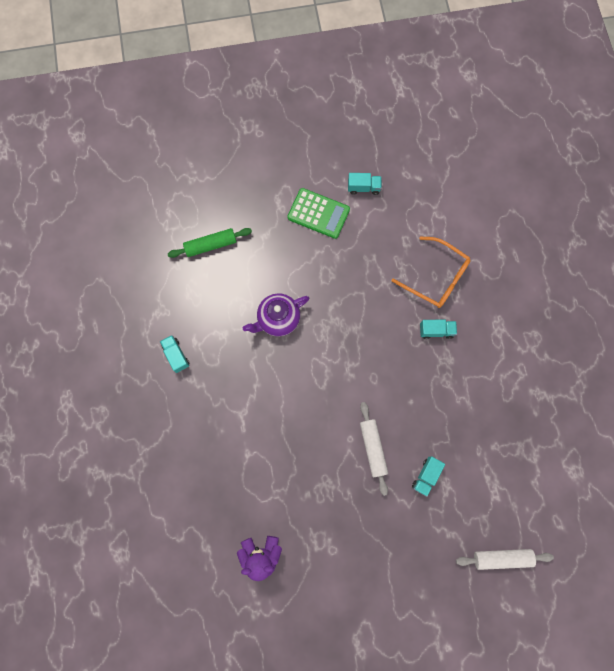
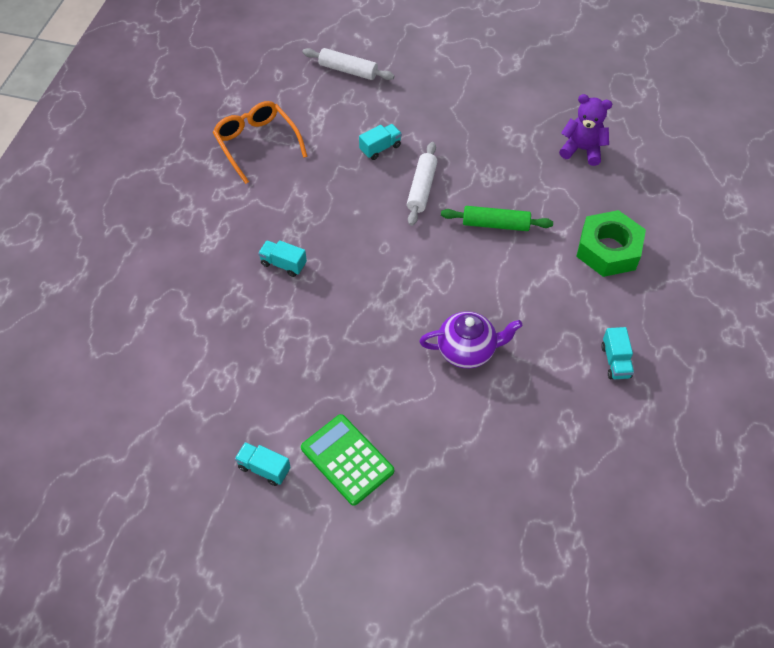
camera: 155 degrees left, 20 degrees down
green rolling pin [168,228,252,258] -> green rolling pin moved to [441,206,553,231]
orange glasses [392,236,471,308] -> orange glasses moved to [213,101,308,184]
none -> green nut [576,210,646,277]

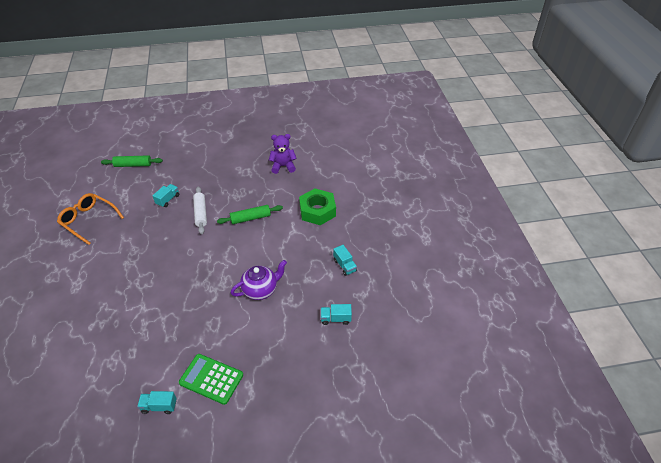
camera: 25 degrees left, 10 degrees down
turquoise truck [258,240,307,277] -> turquoise truck moved to [321,304,352,325]
white rolling pin [302,48,394,80] -> green rolling pin [101,155,163,167]

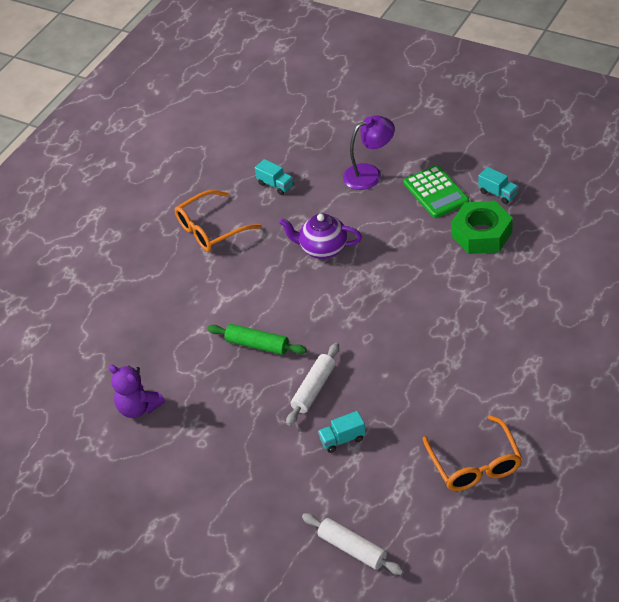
camera: 135 degrees left, 0 degrees up
green rolling pin [101,155,163,167] -> white rolling pin [302,513,404,575]
green nut [299,189,336,225] -> green nut moved to [451,201,513,254]
turquoise truck [333,245,357,276] -> orange glasses [175,190,261,251]
none -> purple lamp [343,115,395,190]

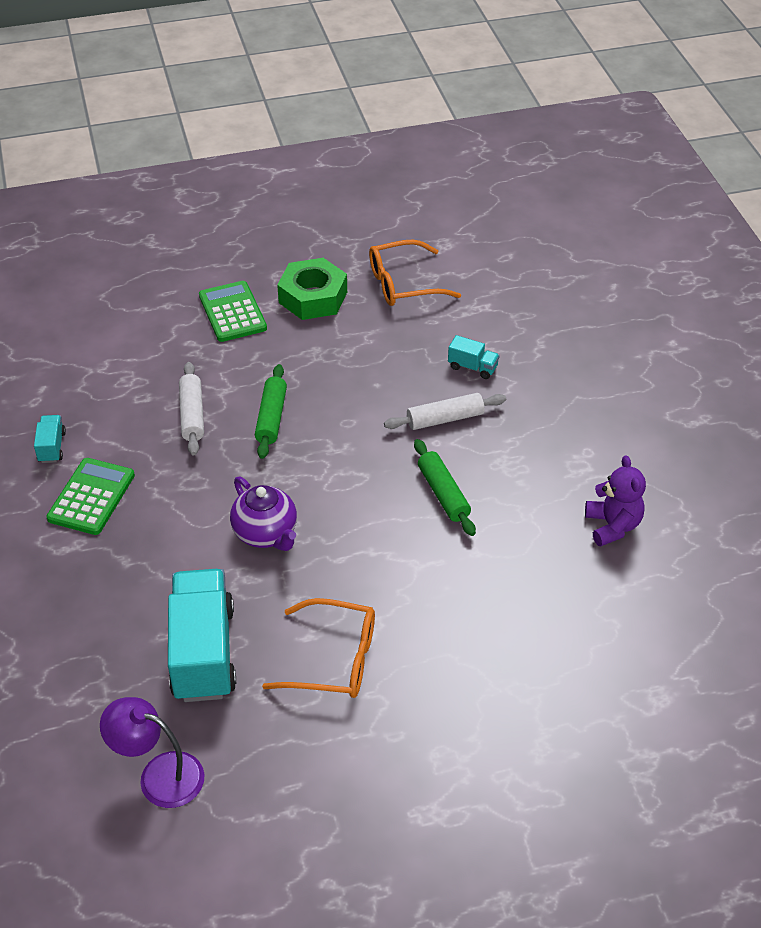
camera: 140 degrees left, 0 degrees up
turquoise truck [255,159,294,195] -> turquoise truck [168,569,236,702], size x2.25
white rolling pin [302,513,404,575] -> white rolling pin moved to [179,362,204,455]
purple lamp [343,115,395,190] -> purple lamp moved to [100,697,205,808]
orange glasses [423,415,522,491] -> orange glasses turned 135 degrees counterclockwise [369,239,461,306]
green nut [451,201,513,254] -> green nut moved to [277,258,347,320]
none -> green calculator [199,281,267,342]
none -> green rolling pin [255,364,287,459]

